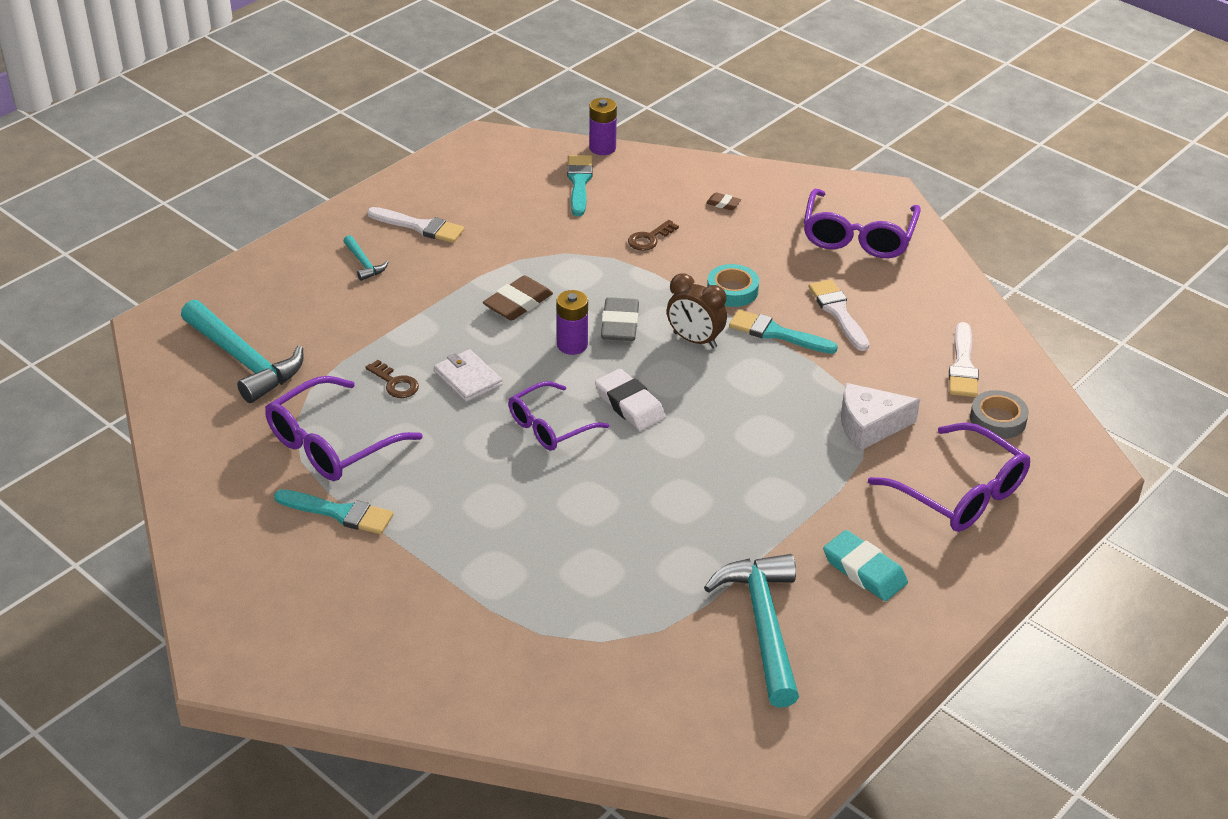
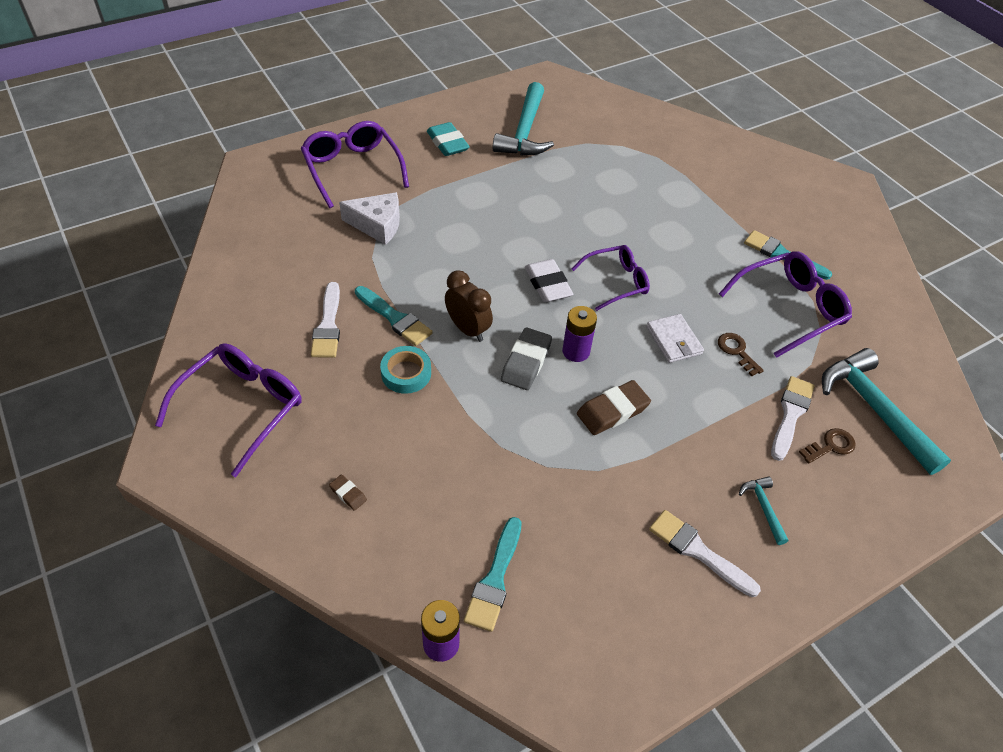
camera: 165 degrees left, 10 degrees up
brown key [628,220,679,251] -> brown key moved to [799,428,856,464]
white brush [949,322,979,397] -> white brush moved to [771,376,815,461]
grey tape [970,390,1029,439] -> none

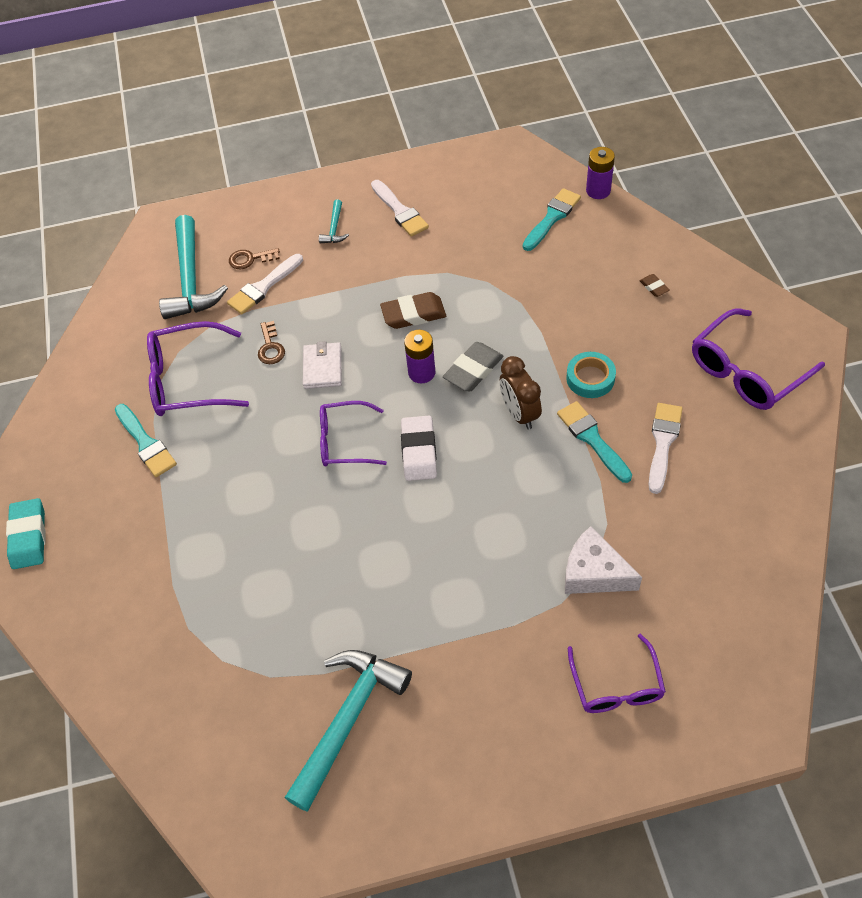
camera: 155 degrees left, 5 degrees up
purple glasses [301,121,409,208] -> purple glasses [568,633,666,713], size x0.67
turquoise eraser [427,122,470,156] -> turquoise eraser moved to [6,498,46,569]

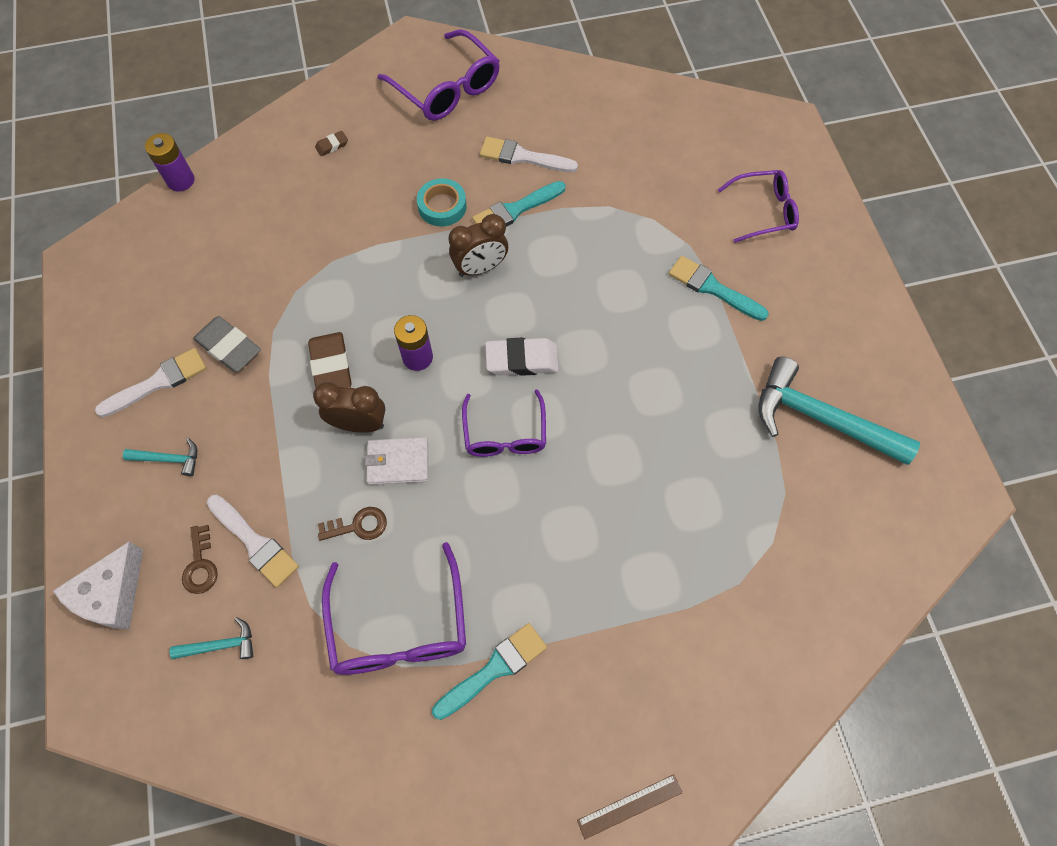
camera: 95 degrees left, 10 degrees up
turquoise eraser [6,498,46,569] -> brown ruler [577,775,683,839]
turquoise hammer [159,215,228,319] -> turquoise hammer [170,617,253,659], size x0.45
grey eraser [443,342,503,391] -> grey eraser moved to [193,316,261,372]
turquoise brush [523,188,581,251] -> turquoise brush moved to [669,256,769,321]
white cheese [565,526,642,594] -> white cheese moved to [53,542,143,630]
none -> brown clock [313,382,386,433]

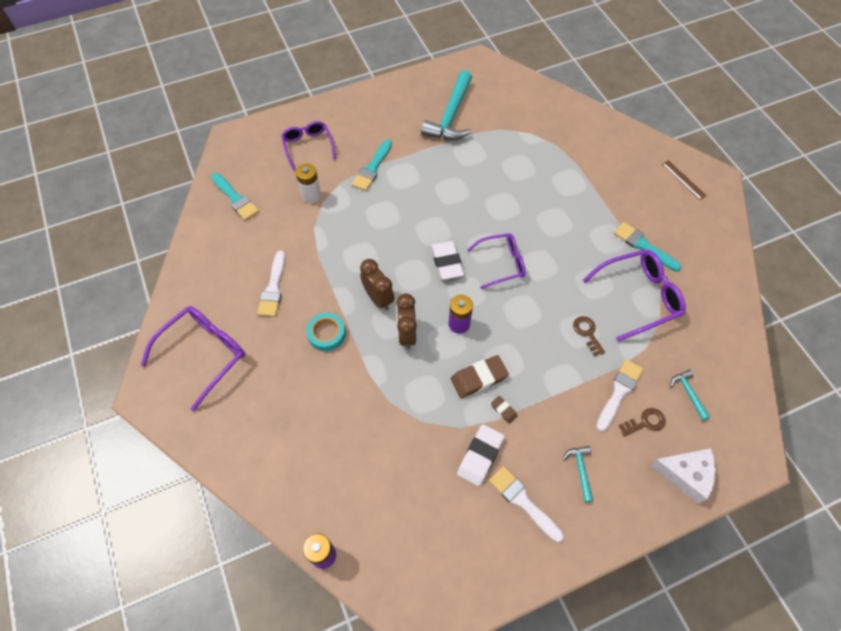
camera: 100 degrees left, 5 degrees down
grey eraser [193,316,261,372] -> white eraser [457,424,505,487]
brown clock [313,382,386,433] -> brown clock moved to [396,293,417,350]
brown eraser [315,131,348,156] -> brown eraser moved to [491,396,518,424]
white wallet [365,437,428,485] -> none
turquoise brush [472,181,566,227] -> turquoise brush moved to [211,173,259,220]
none -> white battery [296,164,321,203]

